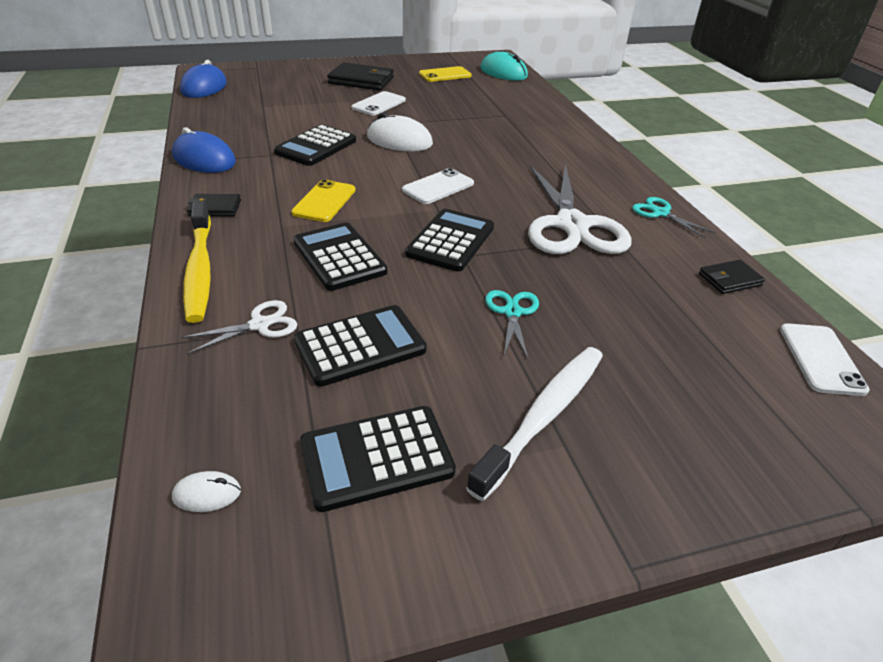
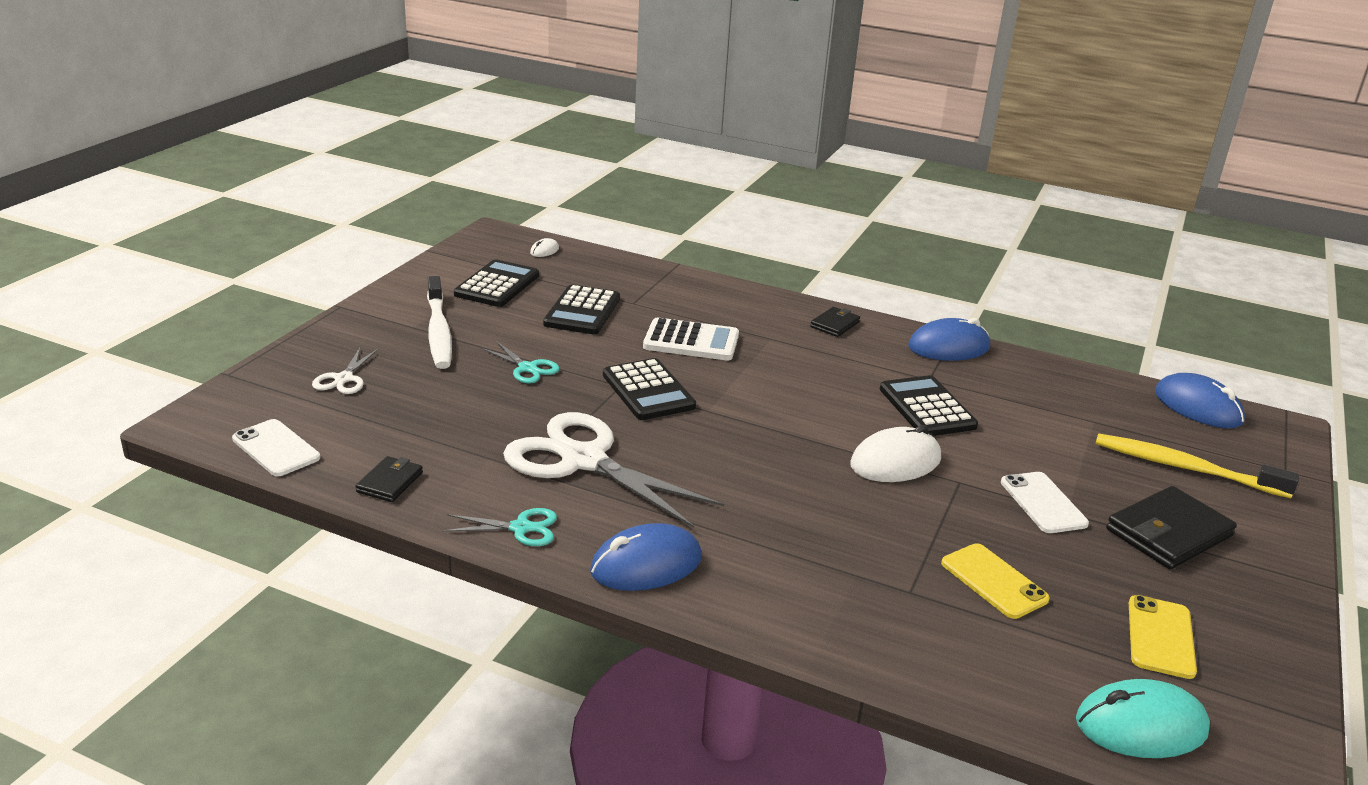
camera: 130 degrees right, 10 degrees down
white scissors [181,300,297,354] -> white scissors moved to [312,348,379,394]
yellow toothbrush [183,201,211,323] -> yellow toothbrush moved to [1095,433,1299,498]
yellow phone [291,179,356,222] -> yellow phone moved to [941,543,1050,619]
black calculator [293,222,388,291] -> white calculator [643,318,739,360]
white phone [402,168,474,204] -> none
none -> blue mouse [590,523,702,591]

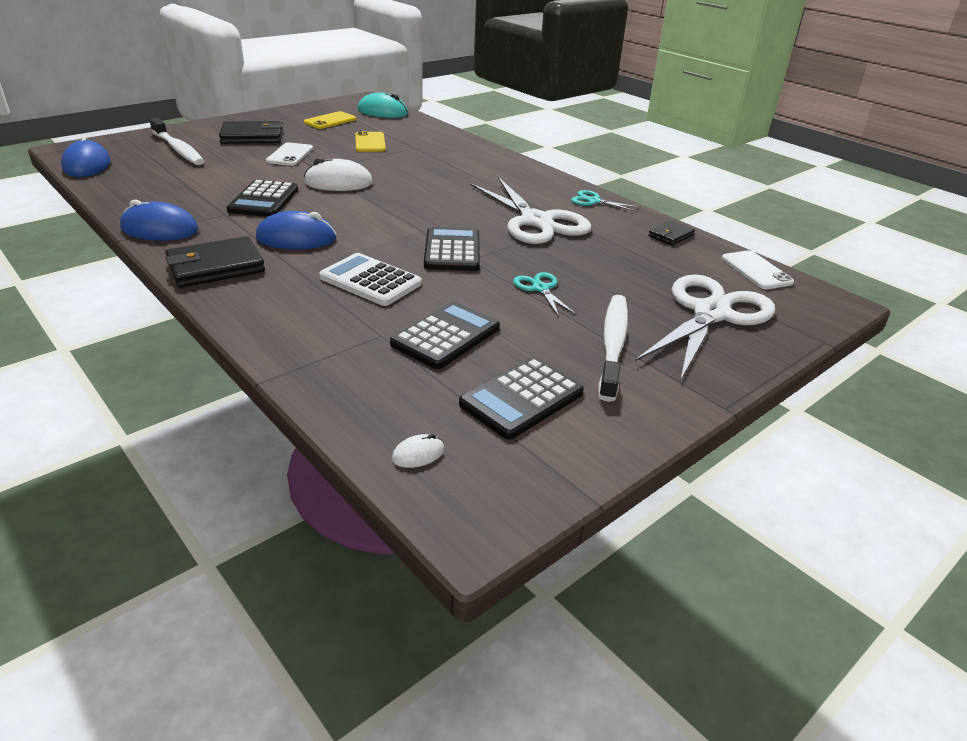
camera: 155 degrees left, 5 degrees up
white scissors [312,348,379,394] -> white scissors [635,275,775,381], size x2.20
blue mouse [590,523,702,591] -> blue mouse moved to [256,211,336,250]
black wallet [810,307,860,337] -> black wallet [165,236,265,288], size x1.83
yellow toothbrush [1095,433,1299,498] -> white toothbrush [149,118,205,165]

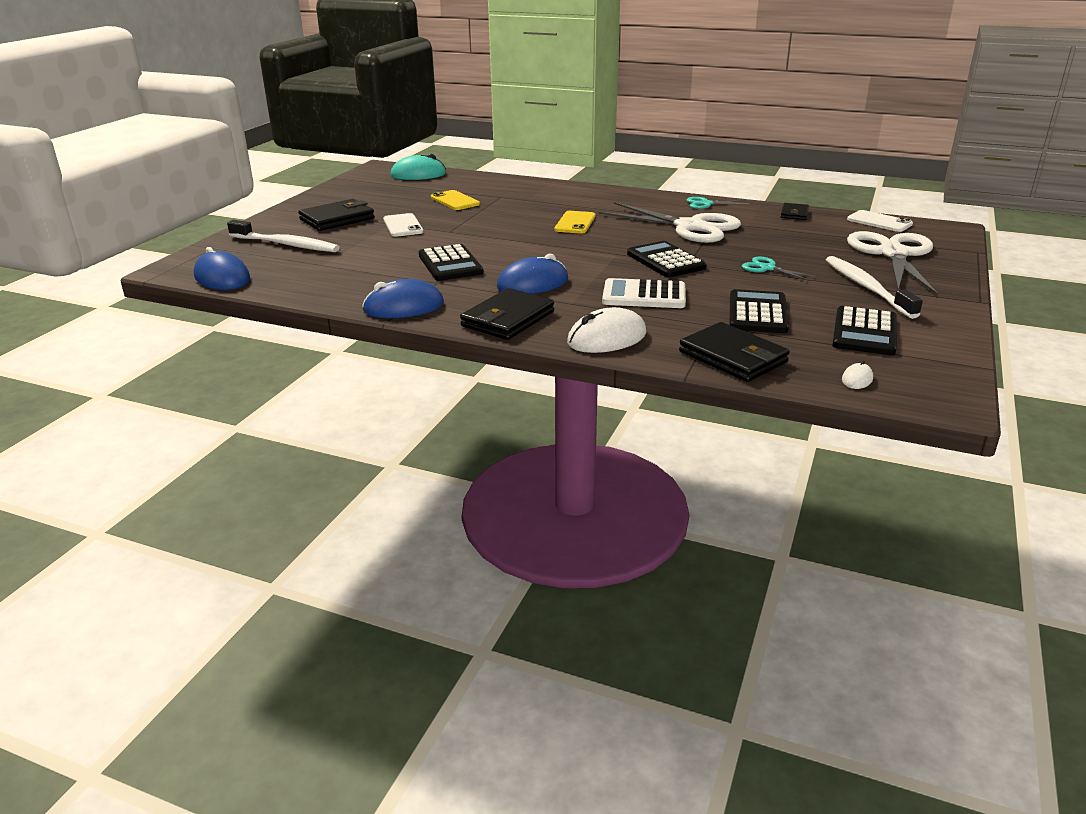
camera: 25 degrees left, 5 degrees down
yellow phone [304,111,356,129] -> yellow phone moved to [554,211,595,234]
white mouse [304,158,373,191] -> white mouse moved to [567,307,646,353]
none -> black wallet [679,322,790,382]

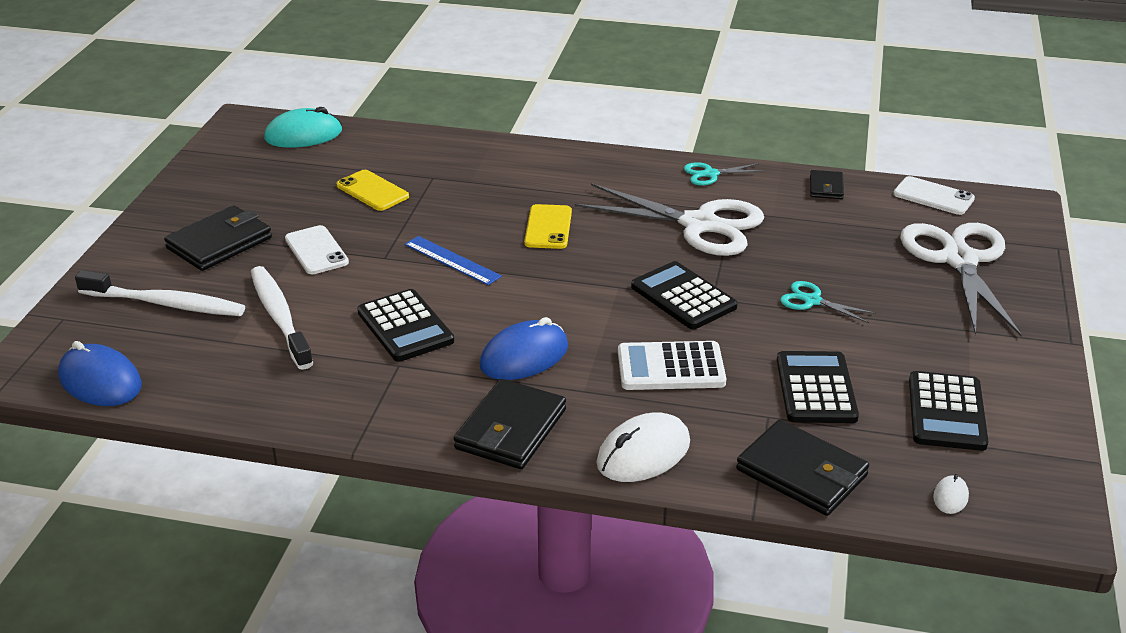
camera: 10 degrees left, 5 degrees up
blue mouse [362,279,444,318] -> none
white toothbrush [826,256,923,319] -> white toothbrush moved to [251,266,313,370]
none -> blue ruler [405,236,502,285]

